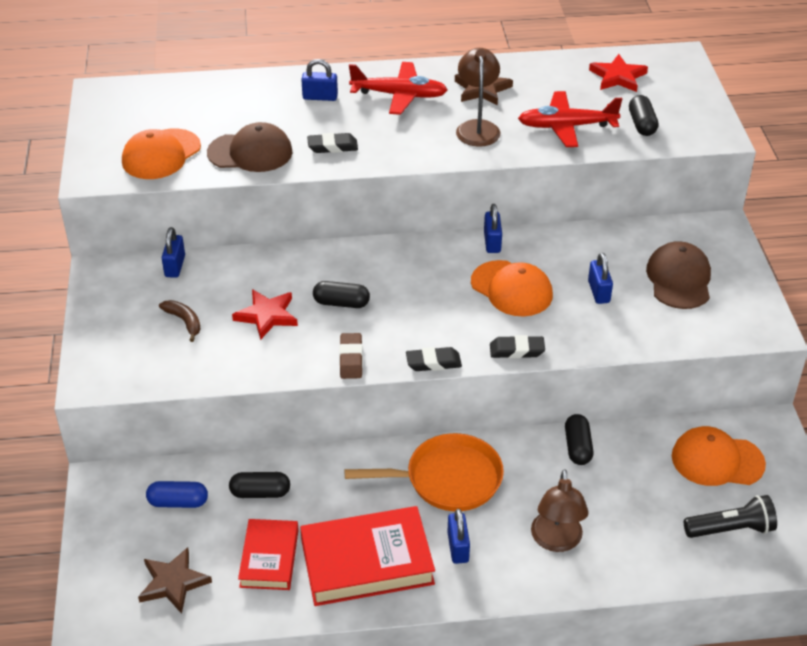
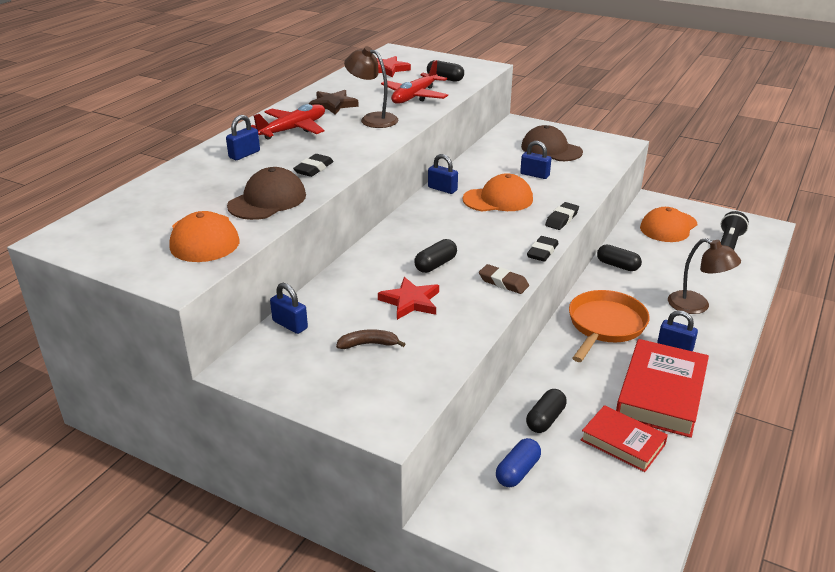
camera: 55 degrees left, 10 degrees down
brown star [138,547,212,614] -> none

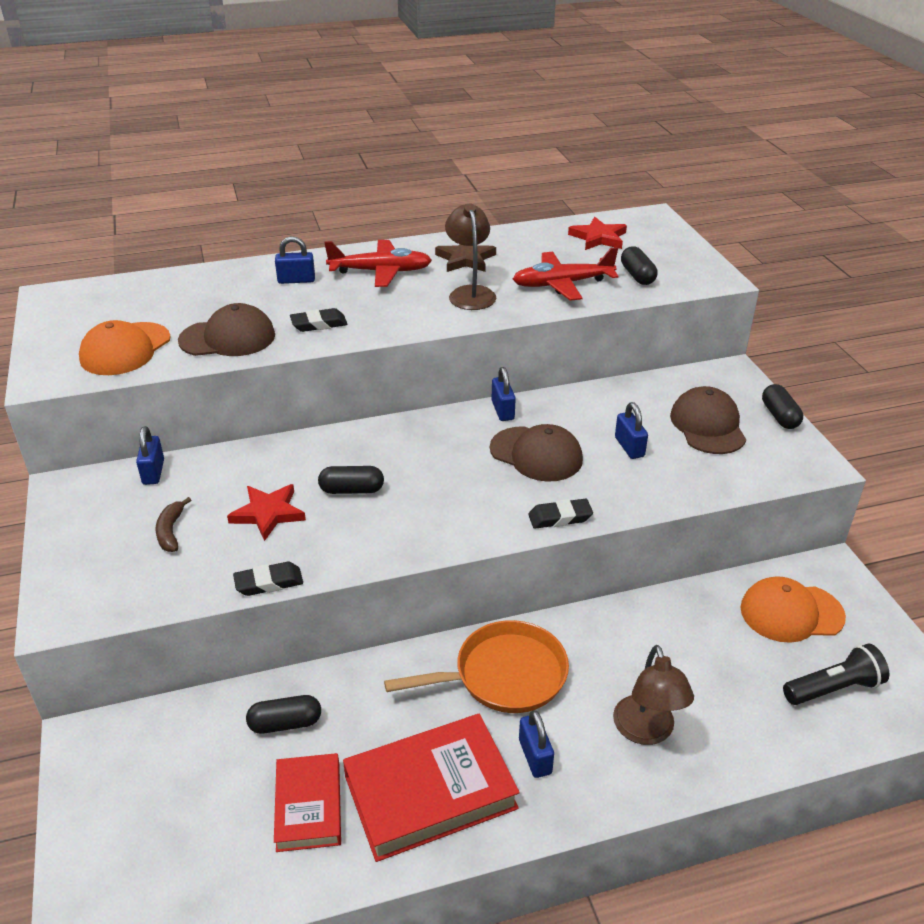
camera: 45 degrees right, 5 degrees up
brown banana [336,329,405,349] -> brown banana turned 135 degrees counterclockwise [155,497,191,552]
orange cap [463,173,533,212] -> brown cap [490,424,583,482]
brown eraser [479,264,529,294] -> none
blue capsule [496,438,541,487] -> none
black eraser [527,236,559,262] -> black eraser moved to [233,562,303,596]
black capsule [597,244,642,271] -> black capsule moved to [762,384,803,429]

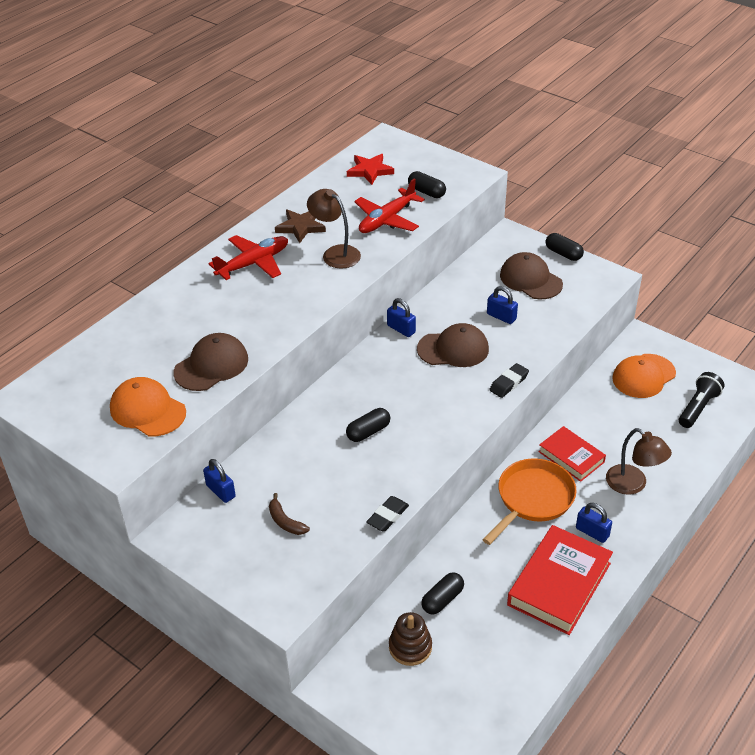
camera: 35 degrees left, 5 degrees up
orange cap [79,320,171,375] -> orange cap turned 135 degrees clockwise [110,377,186,436]
red star [227,484,306,541] -> none
red book [274,753,341,852] -> red book moved to [538,426,606,482]
blue padlock [275,236,315,284] -> none
black eraser [290,308,347,332] -> none
none -> brown stacking toy [389,612,432,666]

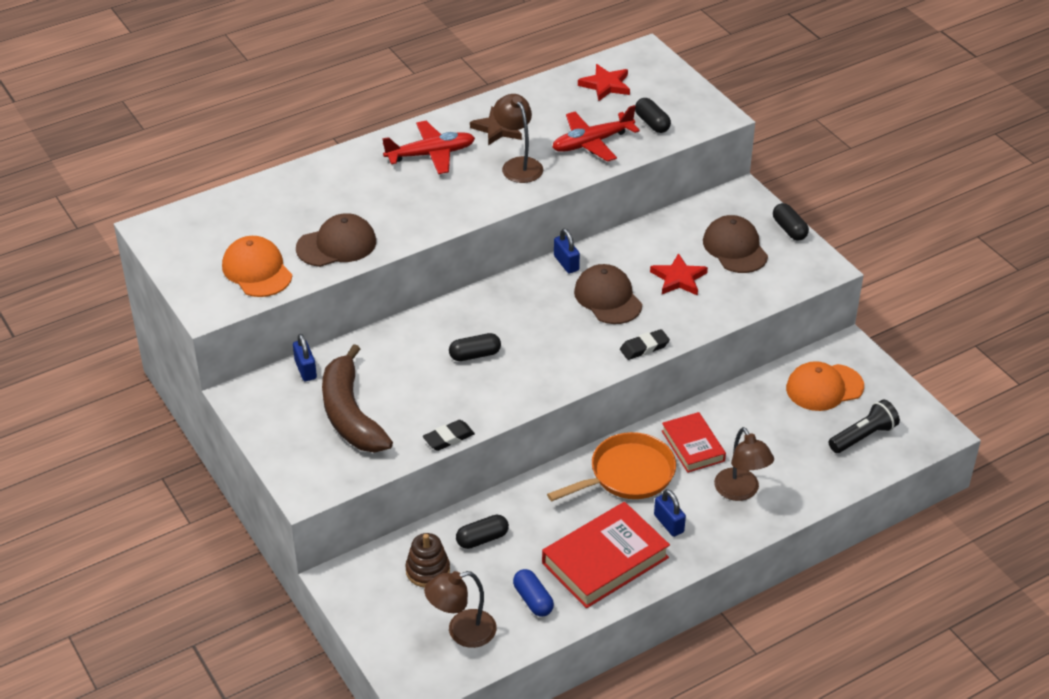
camera: 20 degrees right, 0 degrees up
brown banana [269,493,310,535] -> brown banana [322,344,393,453], size x2.40
brown cap [417,323,489,367] -> brown cap turned 135 degrees counterclockwise [574,264,642,324]
blue padlock [487,286,518,324] -> red star [650,253,708,296]
none -> brown lamp [424,571,497,648]
none -> blue capsule [513,569,554,617]

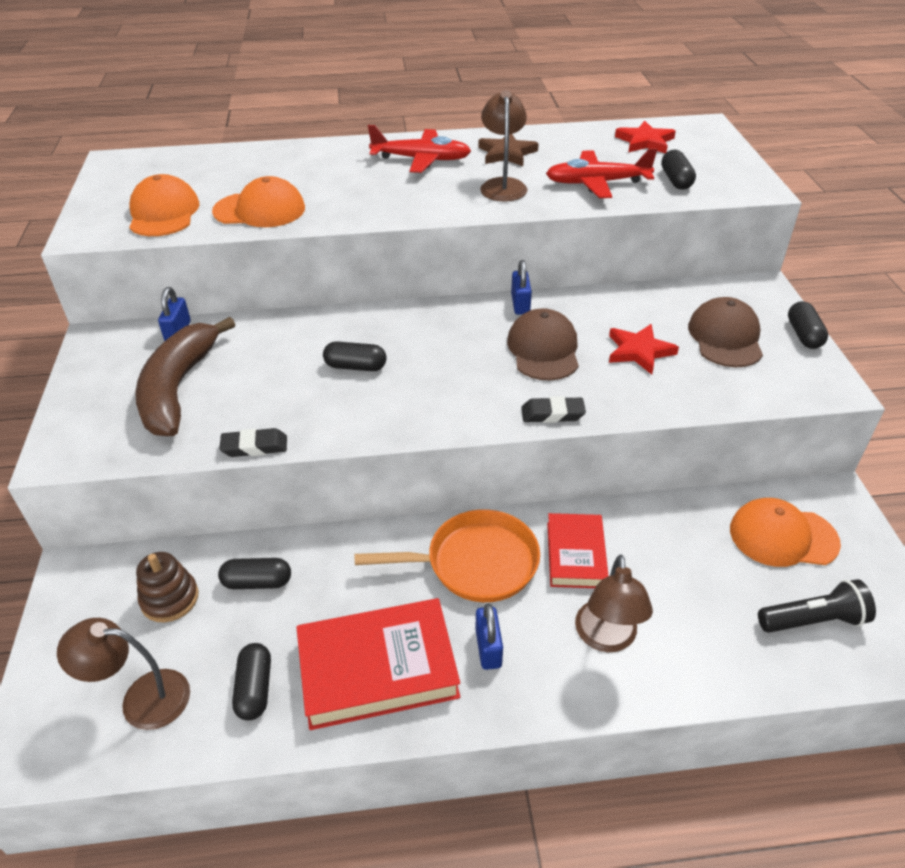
camera: 25 degrees right, 0 degrees up
brown cap [296,213,376,267] -> orange cap [212,176,305,227]
blue capsule [513,569,554,617] -> black capsule [232,643,271,720]

